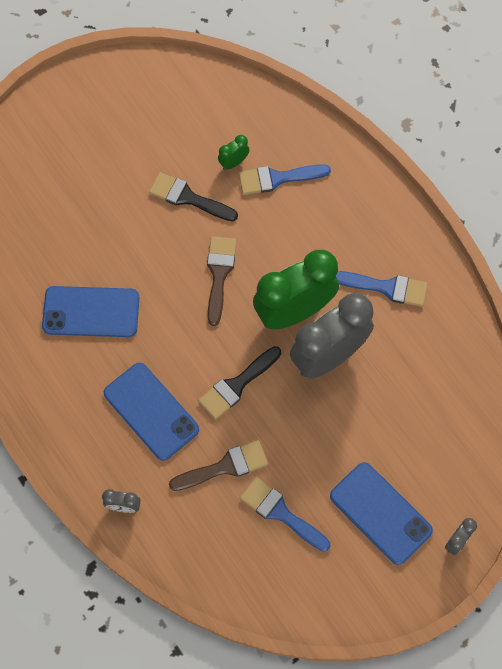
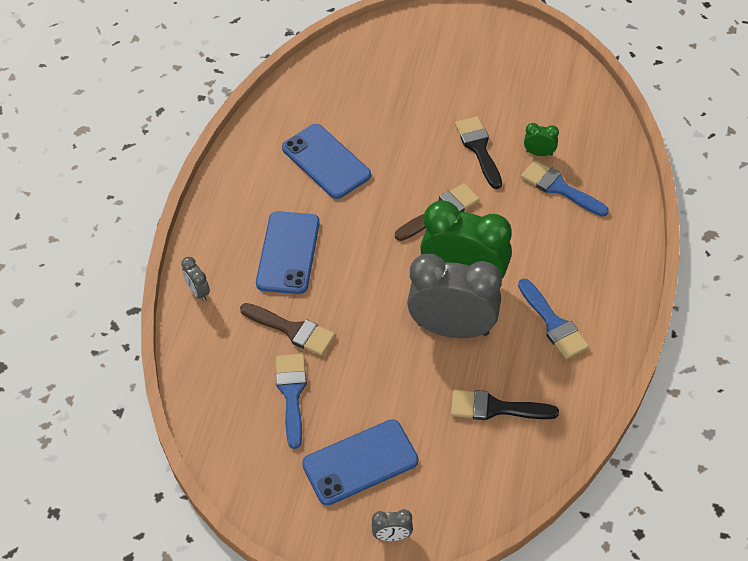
camera: 50 degrees right, 15 degrees down
black brush [198,346,281,420] -> black brush moved to [451,390,559,420]
blue phone [330,462,433,565] -> blue phone turned 60 degrees clockwise [302,419,418,505]

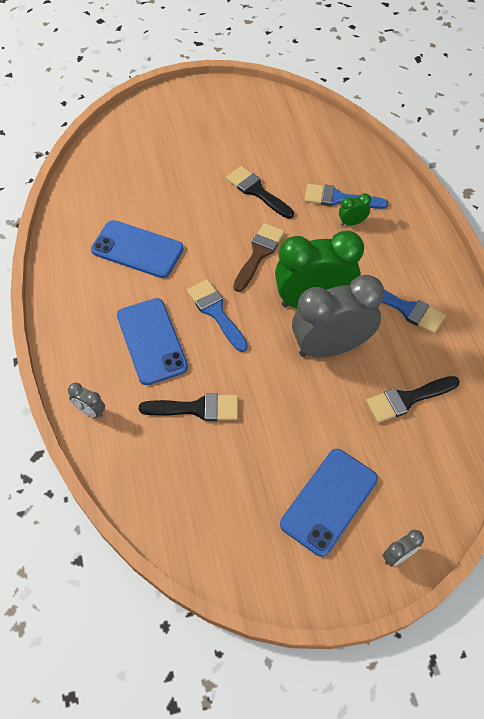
camera: 30 degrees left, 5 degrees up
brown brush [240,303,335,356] -> black brush [139,393,238,421]
blue brush [276,354,307,449] -> blue brush moved to [187,279,248,352]
green clock [524,123,559,156] -> green clock moved to [339,193,371,226]

